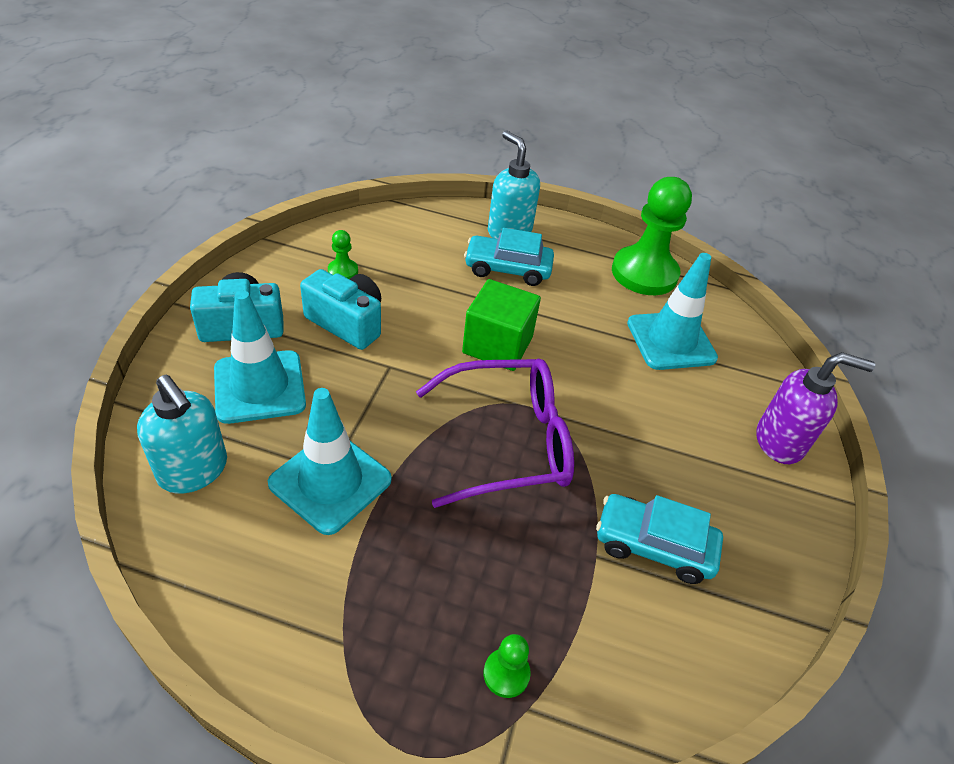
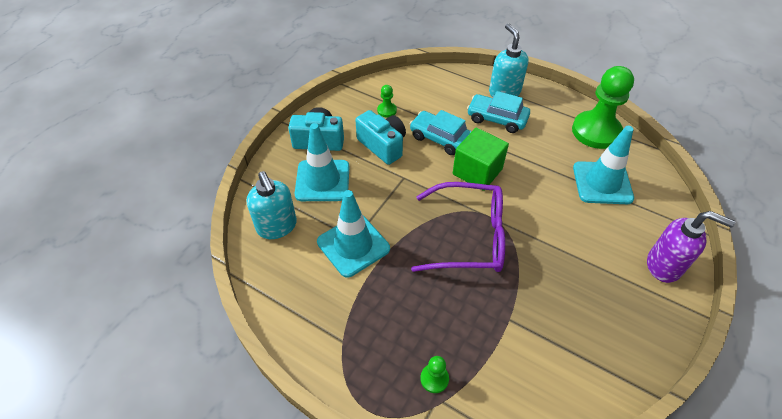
camera: 20 degrees right, 5 degrees up
turquoise car [596,494,723,584] -> turquoise car moved to [409,110,472,155]

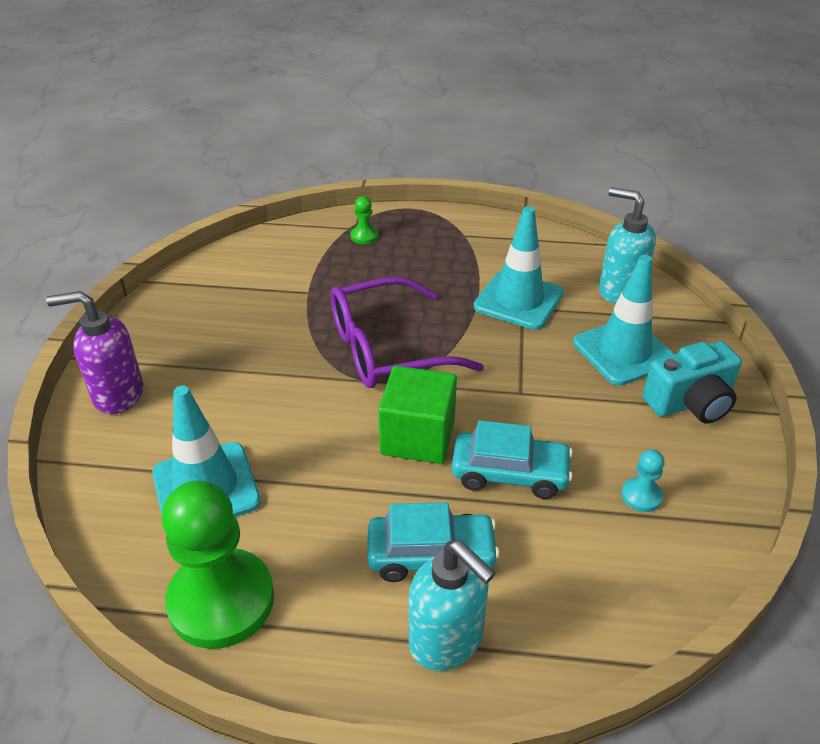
camera: 155 degrees right, 10 degrees down
turquoise camera [355,110,406,165] -> none
green pawn [377,85,397,118] -> turquoise pawn [621,449,665,512]

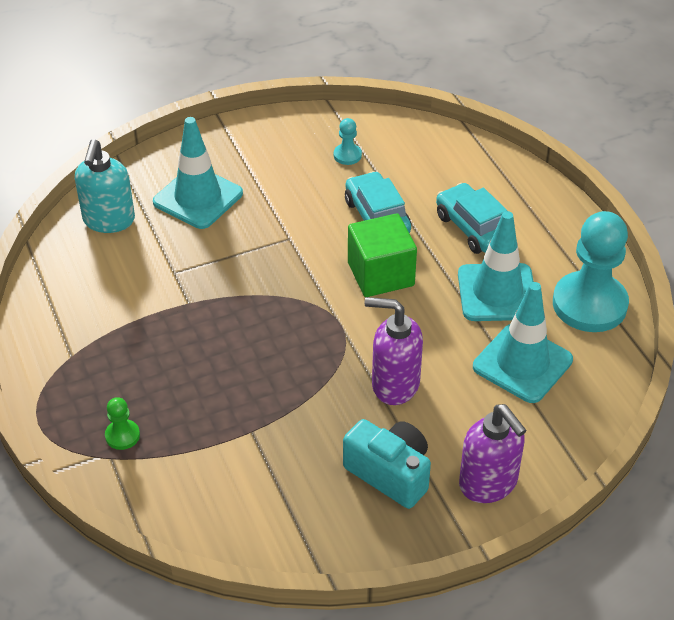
camera: 120 degrees left, 5 degrees up
green pawn [162,480,274,649] -> turquoise pawn [553,211,629,332]
purple glasses [331,277,484,388] -> none
turquoise soap dispenser [409,540,496,671] -> none
turquoise traffic cone [474,206,564,330] -> turquoise traffic cone moved to [458,211,534,321]
turquoise camera [643,341,742,423] -> turquoise camera moved to [343,419,431,509]
none -> purple soap dispenser [365,297,423,405]

